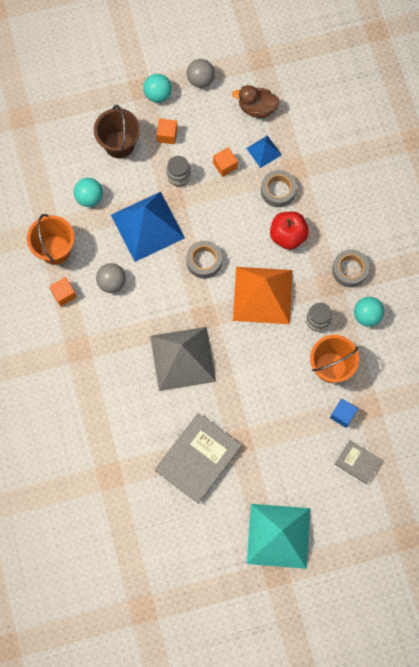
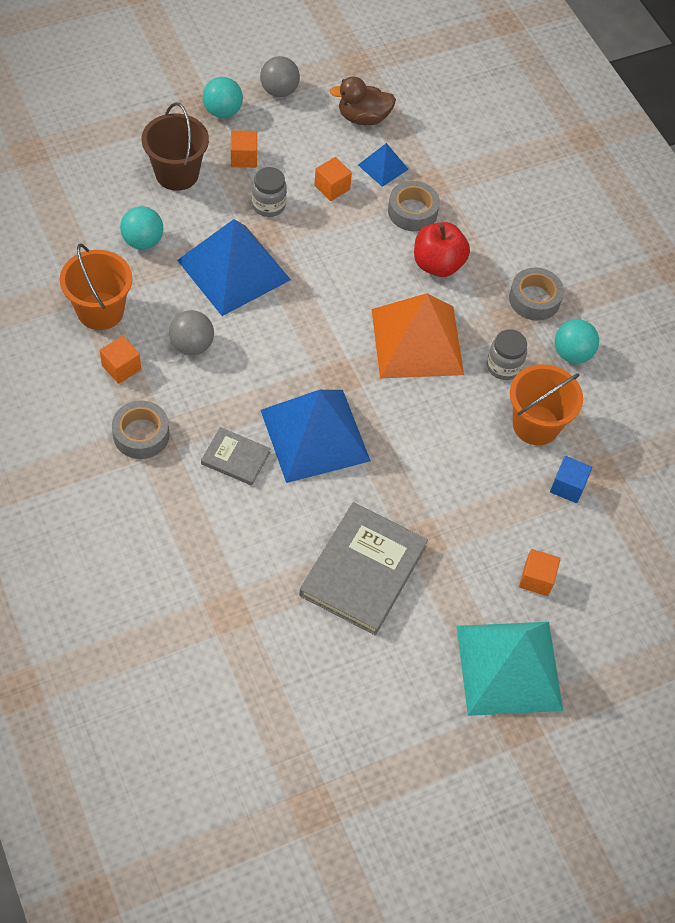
camera: 15 degrees left, 15 degrees down
grey pyramid [150,327,216,391] -> blue pyramid [261,390,371,483]
grey tape [186,241,222,279] -> grey tape moved to [112,401,170,459]
grey book [335,440,382,484] -> grey book moved to [201,427,271,486]
none -> orange cube [519,549,561,596]

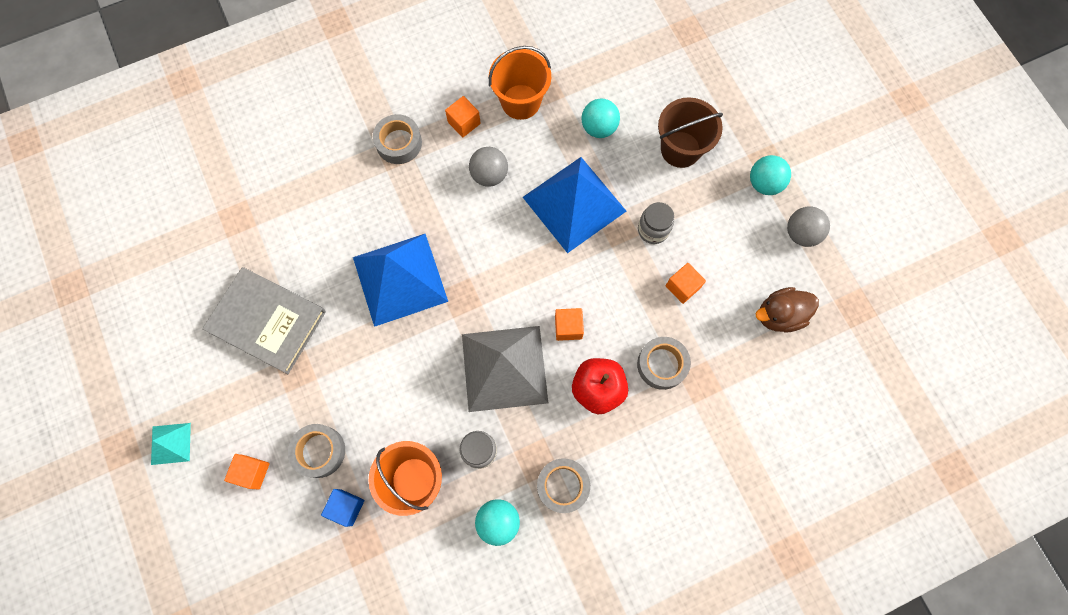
camera: 95 degrees right, 15 degrees up
grey book [201,427,271,486] -> none
orange cube [231,130,257,168] -> orange cube moved to [555,308,584,341]
brown duck [329,76,396,125] -> brown duck turned 105 degrees counterclockwise [756,287,819,332]
blue pyramid [358,143,409,187] -> none
orange pyramid [372,293,464,378] -> grey pyramid [462,326,548,412]
turquoise pyramid [457,622,563,716] -> turquoise pyramid [151,423,191,465], size x0.47
none -> grey tape [288,424,345,478]

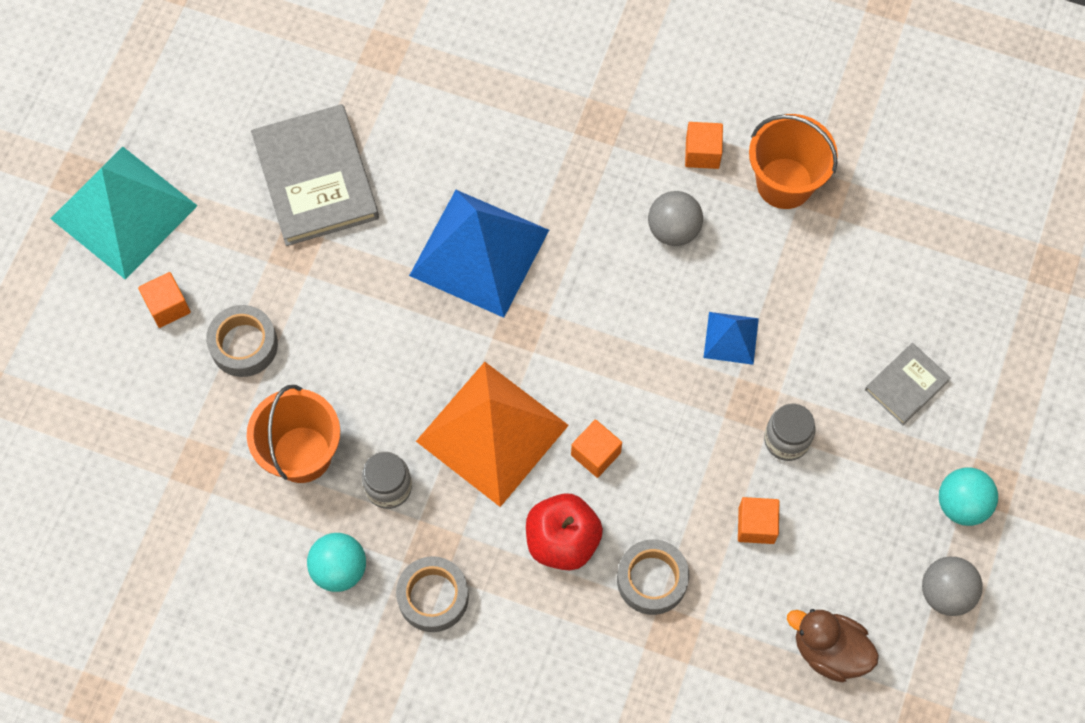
camera: 45 degrees right, 5 degrees down
turquoise pyramid [151,423,191,465] -> turquoise pyramid [50,147,198,280], size x2.13
blue cube [321,489,364,527] -> none
grey tape [373,114,422,164] -> none
grey pyramid [462,326,548,412] -> orange pyramid [416,362,569,507]
blue pyramid [523,157,626,253] -> blue pyramid [704,312,759,365], size x0.47
turquoise ball [581,98,620,138] -> none
brown bucket [658,97,723,168] -> grey book [865,343,951,425]

